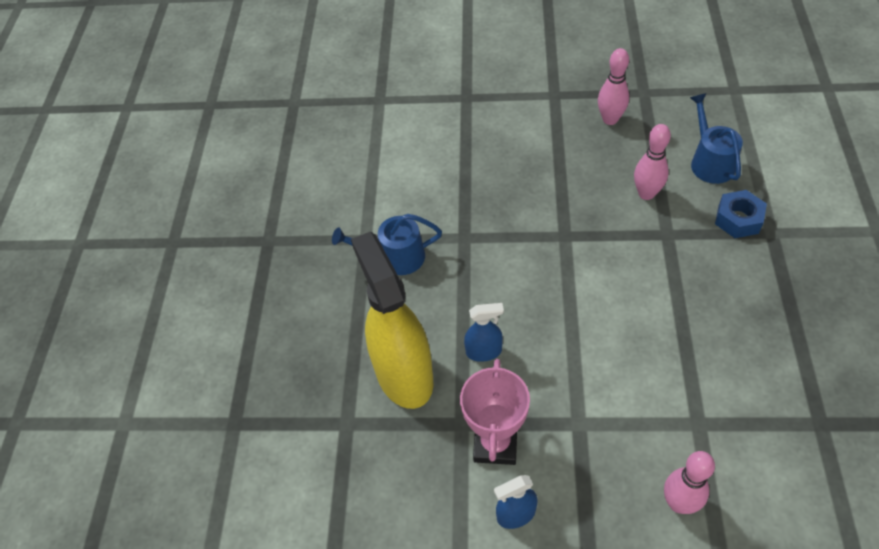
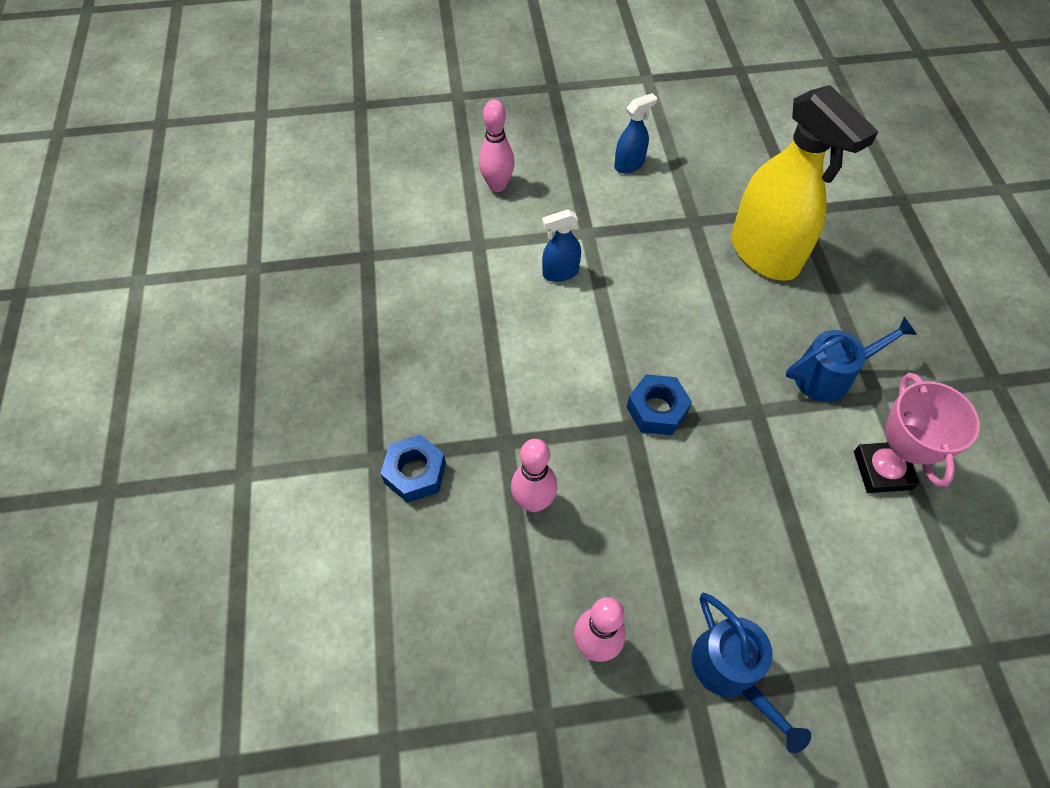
camera: 165 degrees right, 5 degrees up
pink trophy [460,359,530,465] -> pink trophy moved to [854,373,980,493]
blue spray bottle [464,303,504,362] -> blue spray bottle moved to [542,209,581,282]
blue watering can [690,93,743,184] -> blue watering can moved to [692,593,811,753]
none -> blue nut [627,374,692,435]

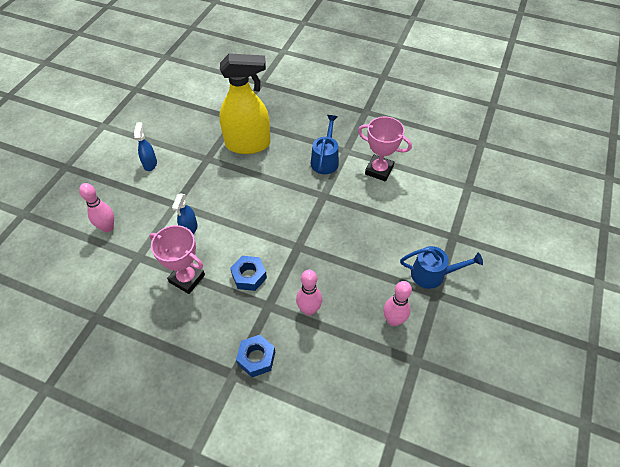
camera: 60 degrees left, 5 degrees down
blue nut [627,374,692,435] -> blue nut moved to [230,256,267,291]
none -> pink trophy [149,225,205,294]

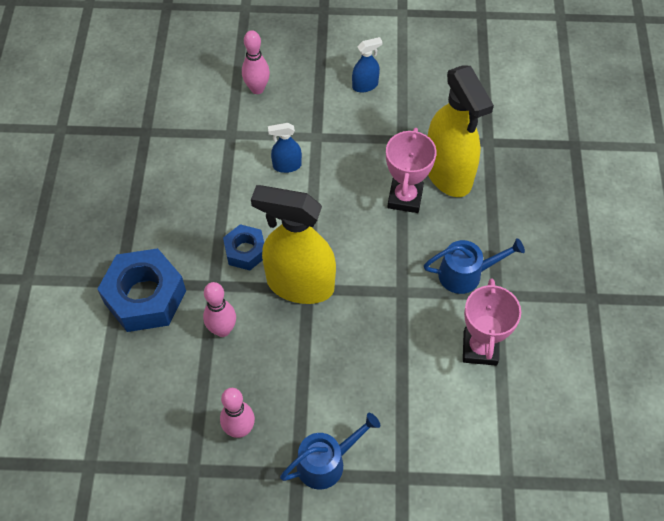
camera: 70 degrees right, 5 degrees up
pink trophy [149,225,205,294] -> pink trophy moved to [386,128,437,213]
blue nut [236,335,275,377] -> blue nut [97,248,186,332], size x1.79
blue watering can [400,246,483,289] -> blue watering can turned 105 degrees counterclockwise [280,413,380,490]
none -> yellow spray bottle [251,185,336,304]

